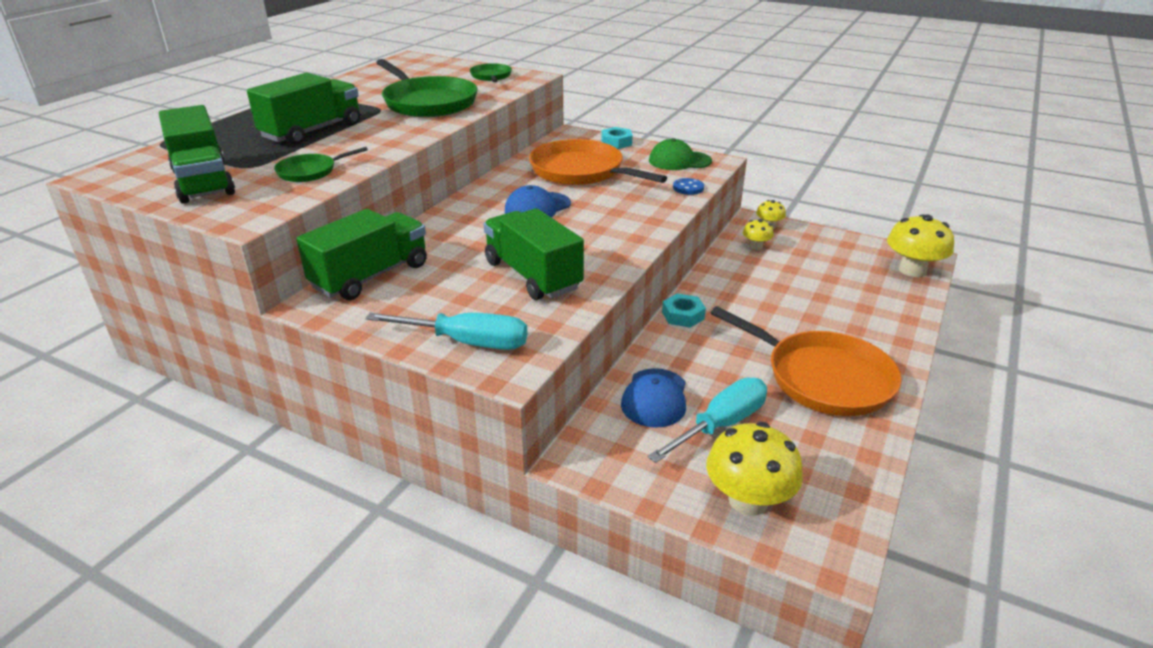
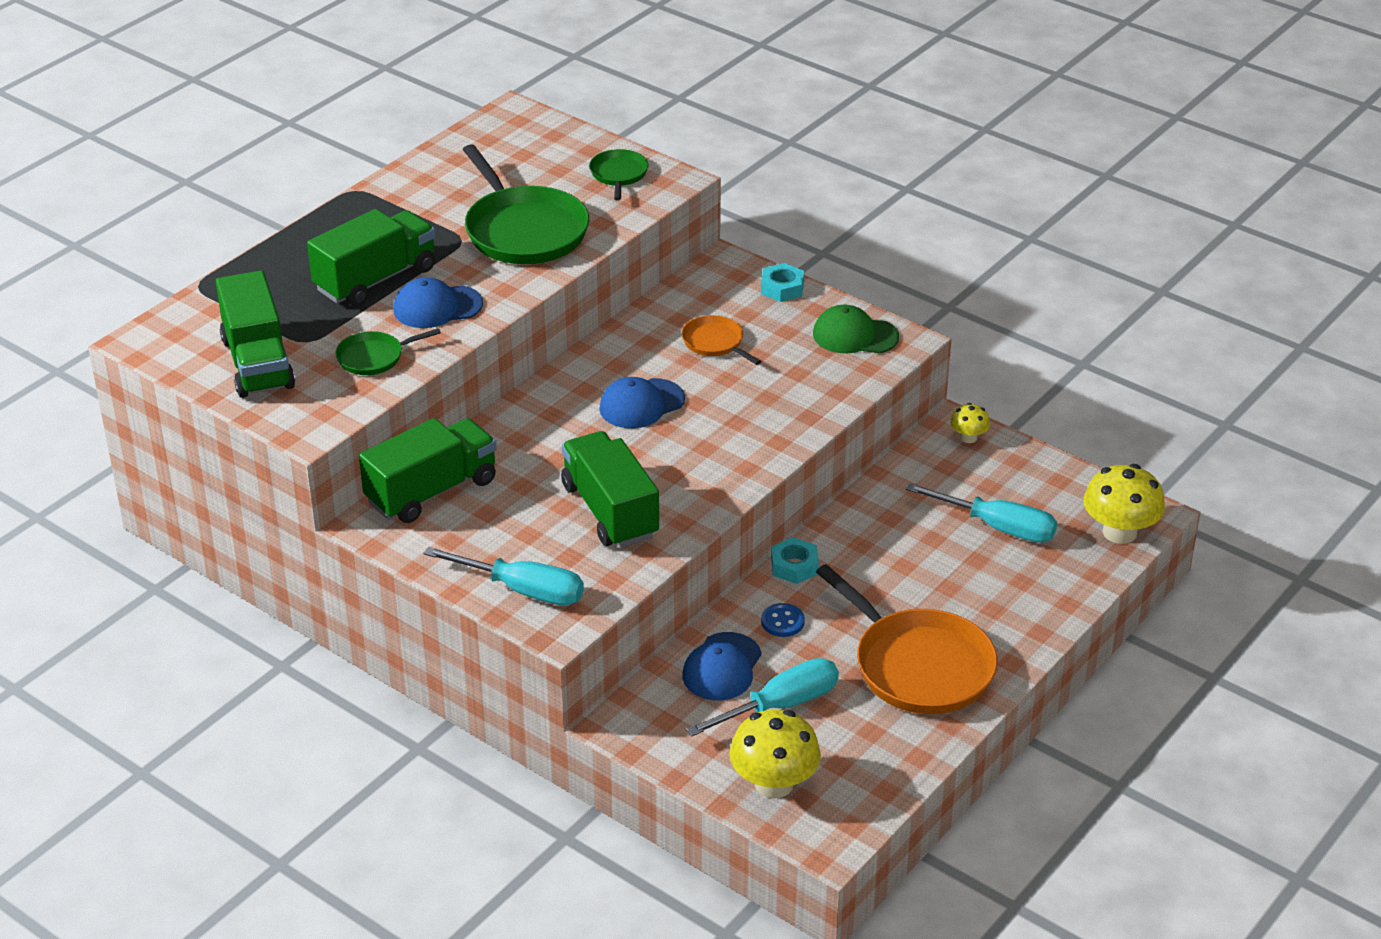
camera: 10 degrees right, 5 degrees up
orange pan [529,139,667,185] -> orange pan [682,315,761,365], size x0.49
blue button [673,178,704,195] -> blue button moved to [761,603,805,637]
yellow mushroom [743,219,774,250] -> none
none -> blue cap [394,277,483,328]
none -> turquoise screwdriver [906,483,1057,543]

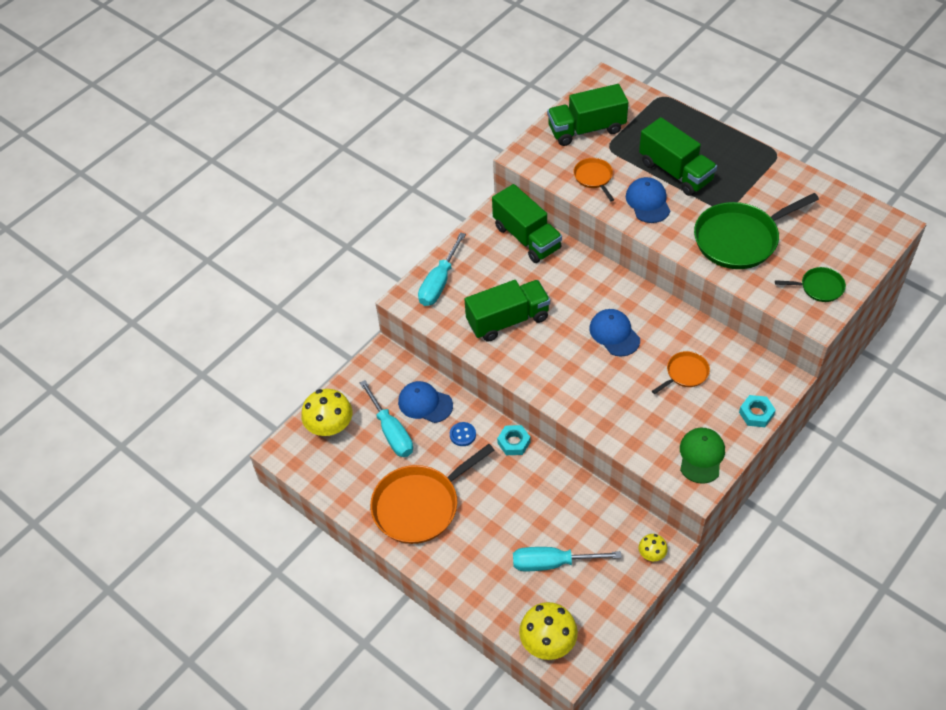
camera: 95 degrees right, 15 degrees up
green pan [336,328,441,375] -> orange pan [573,158,614,202]
turquoise screwdriver [906,483,1057,543] -> turquoise screwdriver turned 60 degrees clockwise [513,547,622,571]

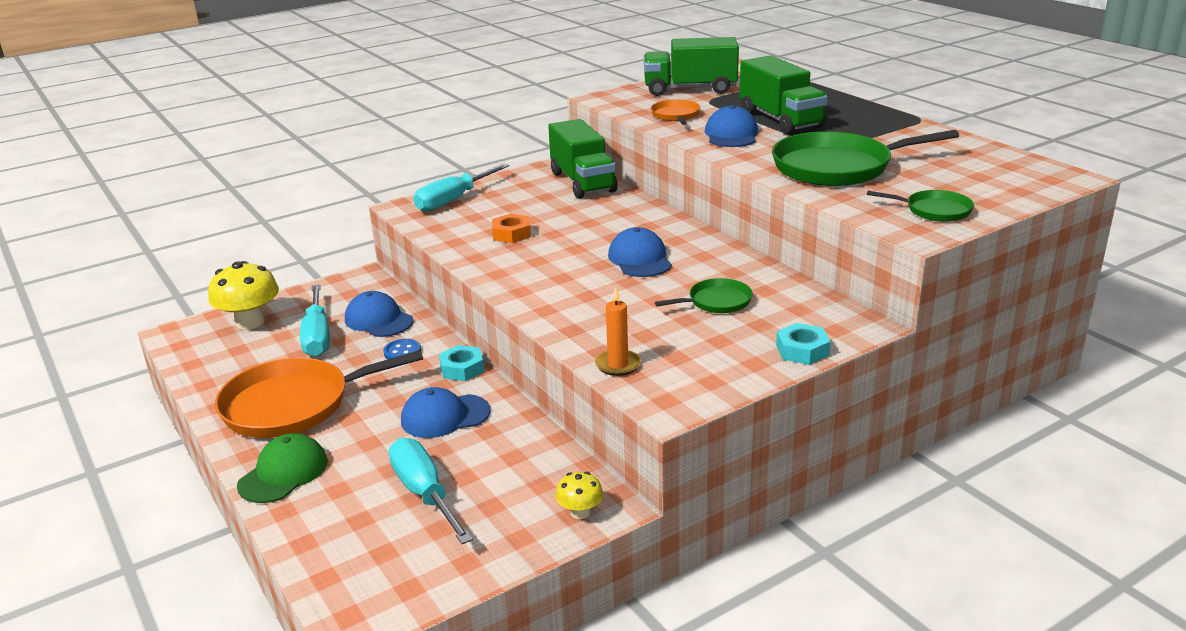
camera: 15 degrees right, 25 degrees down
green truck [464,280,550,342] -> orange nut [492,214,531,243]
turquoise screwdriver [513,547,622,571] -> turquoise screwdriver turned 45 degrees clockwise [389,438,473,544]
yellow mushroom [519,602,578,660] -> none
orange pan [652,351,710,394] -> green pan [655,278,753,313]
green cap [680,428,725,484] -> green cap moved to [237,433,328,503]
none -> blue cap [401,387,490,438]
none -> orange candle [595,287,641,376]

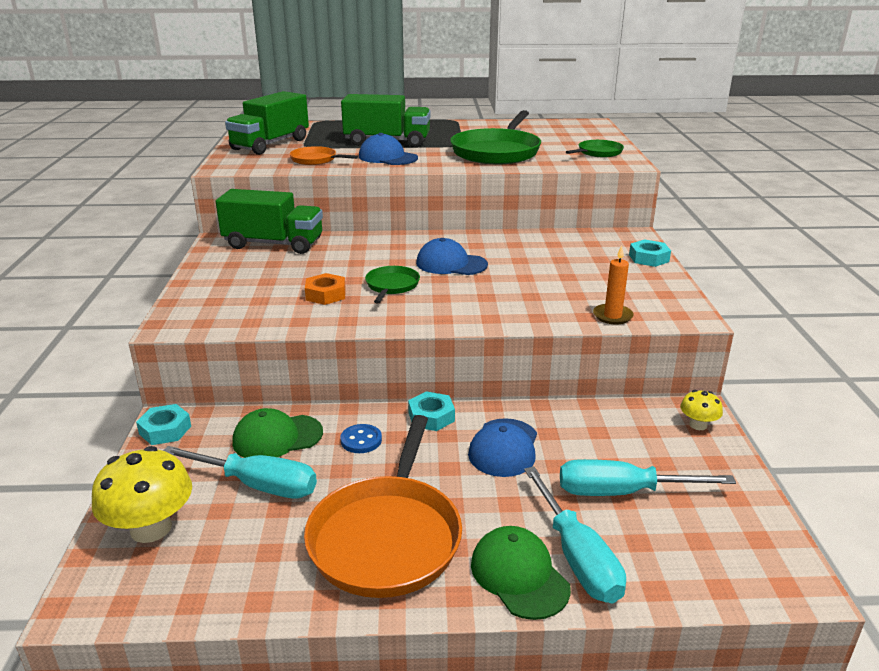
camera: 60 degrees left, 0 degrees up
blue cap [345,291,414,337] -> green cap [232,408,323,458]
turquoise screwdriver [413,164,509,212] -> turquoise screwdriver moved to [524,466,626,603]
green pan [655,278,753,313] -> green pan moved to [365,266,420,303]
none -> turquoise nut [136,404,191,445]

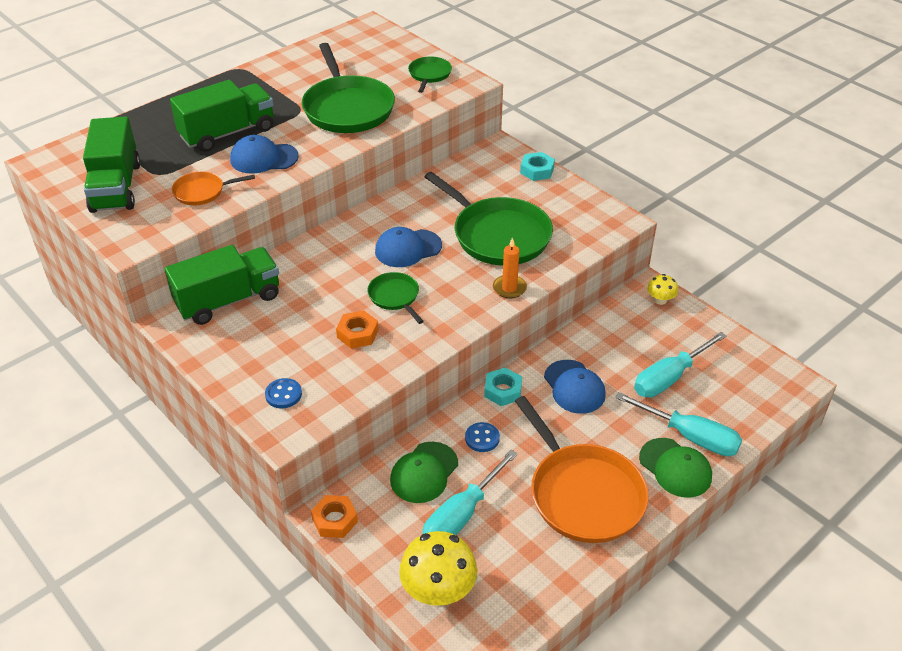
camera: 40 degrees left, 15 degrees up
turquoise nut [136,404,191,445] -> orange nut [311,495,358,538]
turquoise screwdriver [163,446,317,498] -> turquoise screwdriver turned 150 degrees clockwise [422,450,518,535]
green cap [471,526,571,620] -> green cap turned 150 degrees counterclockwise [639,438,712,498]
orange candle [593,246,634,324] -> orange candle moved to [493,238,527,299]
none -> blue button [265,378,302,408]
none -> green pan [425,172,553,266]

